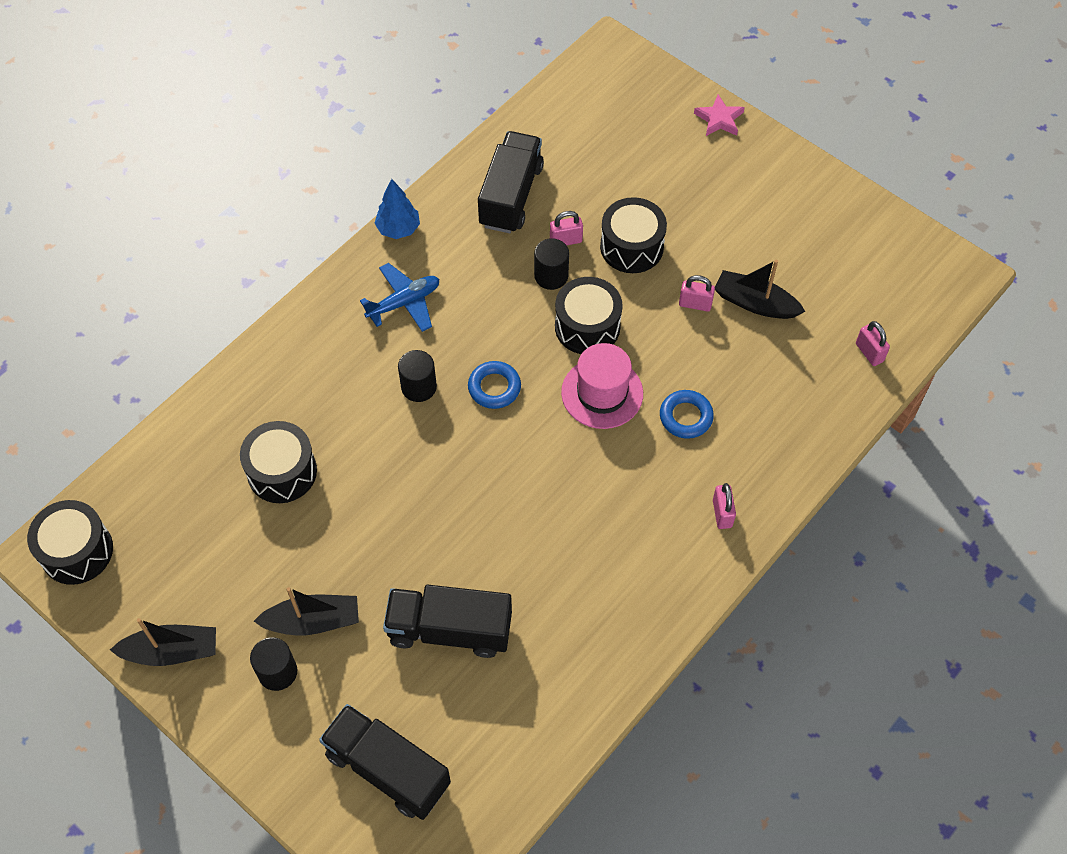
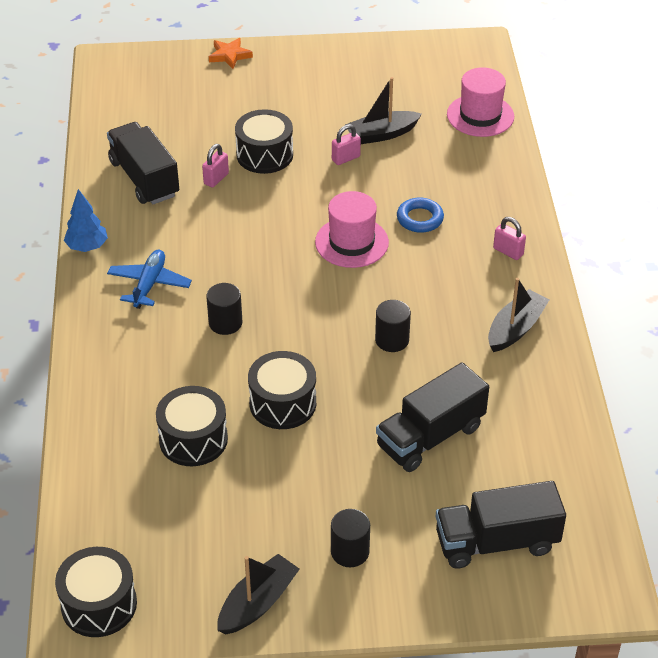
camera: 45 degrees left, 15 degrees down
black boat [254,587,359,635] -> black boat moved to [488,278,549,352]
blue ring [468,361,521,409] -> none
black cylinder [534,238,569,290] -> black cylinder moved to [375,300,411,352]
black drum [555,277,623,354] -> black drum moved to [248,351,316,429]
pink star [694,94,745,136] -> orange star [209,38,253,69]
pink padlock [856,321,890,366] -> pink hat [447,67,514,137]

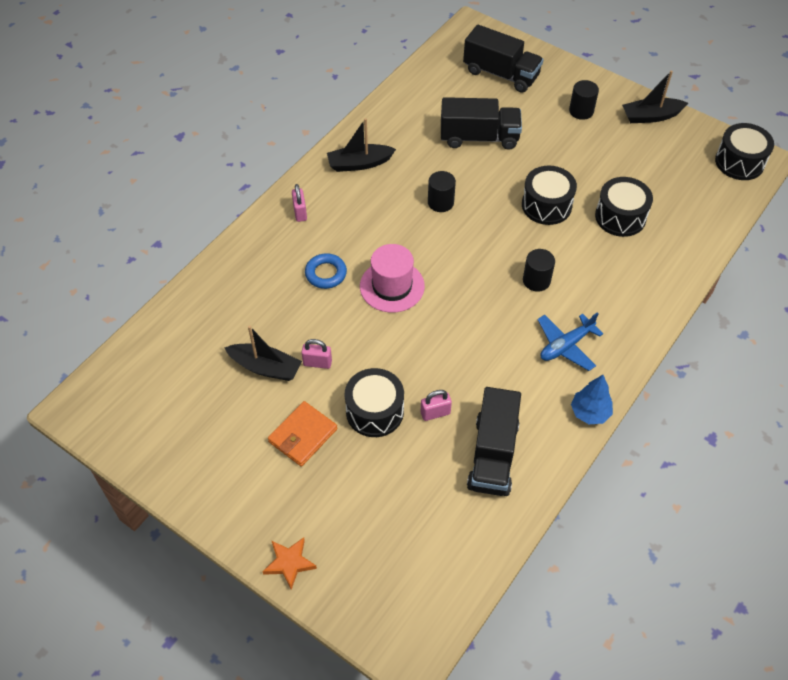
camera: 140 degrees left, 10 degrees up
pink hat [447,67,514,137] -> none
none -> orange wallet [268,401,337,466]

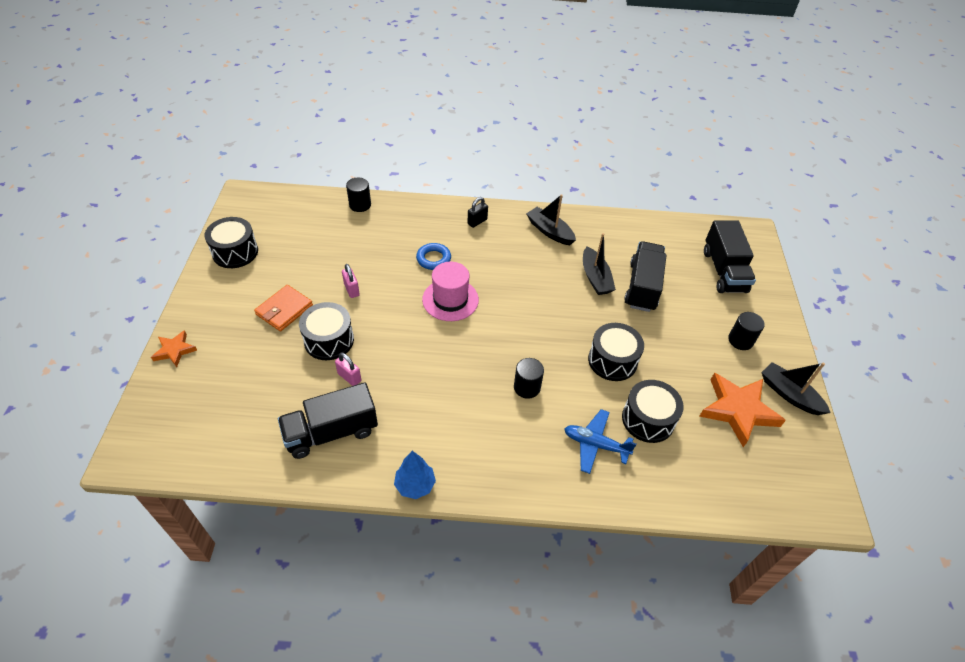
camera: 55 degrees right, 5 degrees down
black boat [224,325,302,381] -> black boat moved to [583,233,616,295]
orange wallet [268,401,337,466] -> orange wallet turned 60 degrees counterclockwise [254,285,313,331]
pink padlock [292,184,307,222] -> black padlock [467,197,488,228]
black cylinder [428,171,456,212] -> black cylinder moved to [346,178,371,212]
black truck [441,97,522,150] -> black truck turned 135 degrees counterclockwise [624,241,667,312]
blue plane [538,312,603,371] -> blue plane moved to [564,409,637,474]
black drum [715,123,774,180] -> black drum moved to [204,217,258,268]
none -> orange star [699,373,786,447]

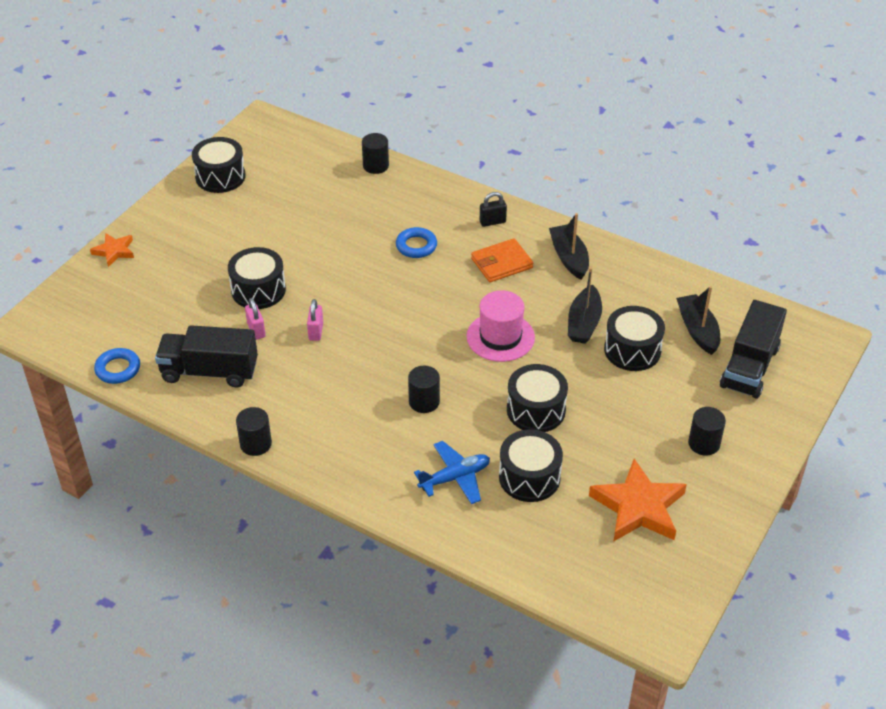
camera: 30 degrees right, 5 degrees down
orange wallet [254,285,313,331] -> orange wallet moved to [471,238,533,282]
pink padlock [342,264,360,298] -> pink padlock moved to [307,299,323,341]
blue tree [394,451,436,499] -> black cylinder [236,407,272,456]
pink hat [422,262,479,321] -> pink hat moved to [467,290,535,362]
blue plane [564,409,637,474] -> blue plane turned 105 degrees clockwise [414,441,490,504]
black truck [624,241,667,312] -> black drum [604,306,665,371]
black boat [761,362,831,415] -> black boat moved to [676,286,720,355]
none -> blue ring [94,348,140,384]

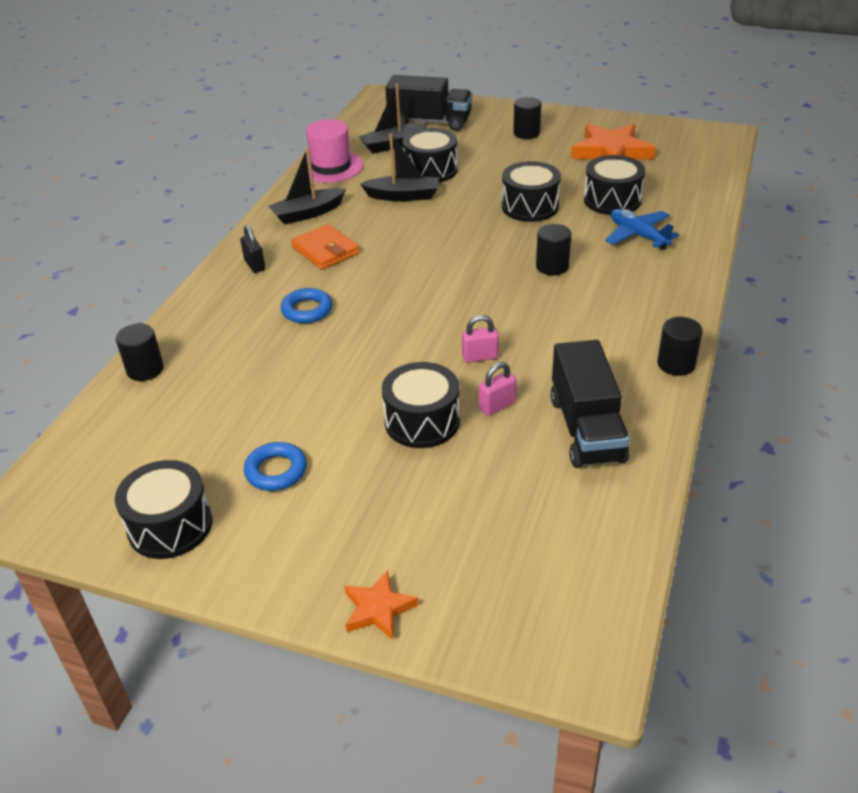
camera: 100 degrees left, 5 degrees down
blue ring [94,348,140,384] -> blue ring moved to [244,442,307,491]
pink hat [467,290,535,362] -> pink hat moved to [306,119,363,183]

